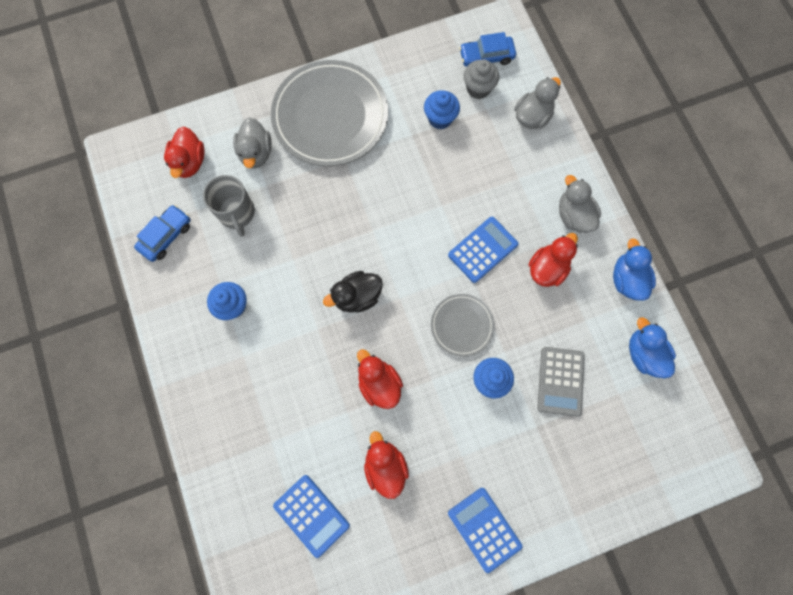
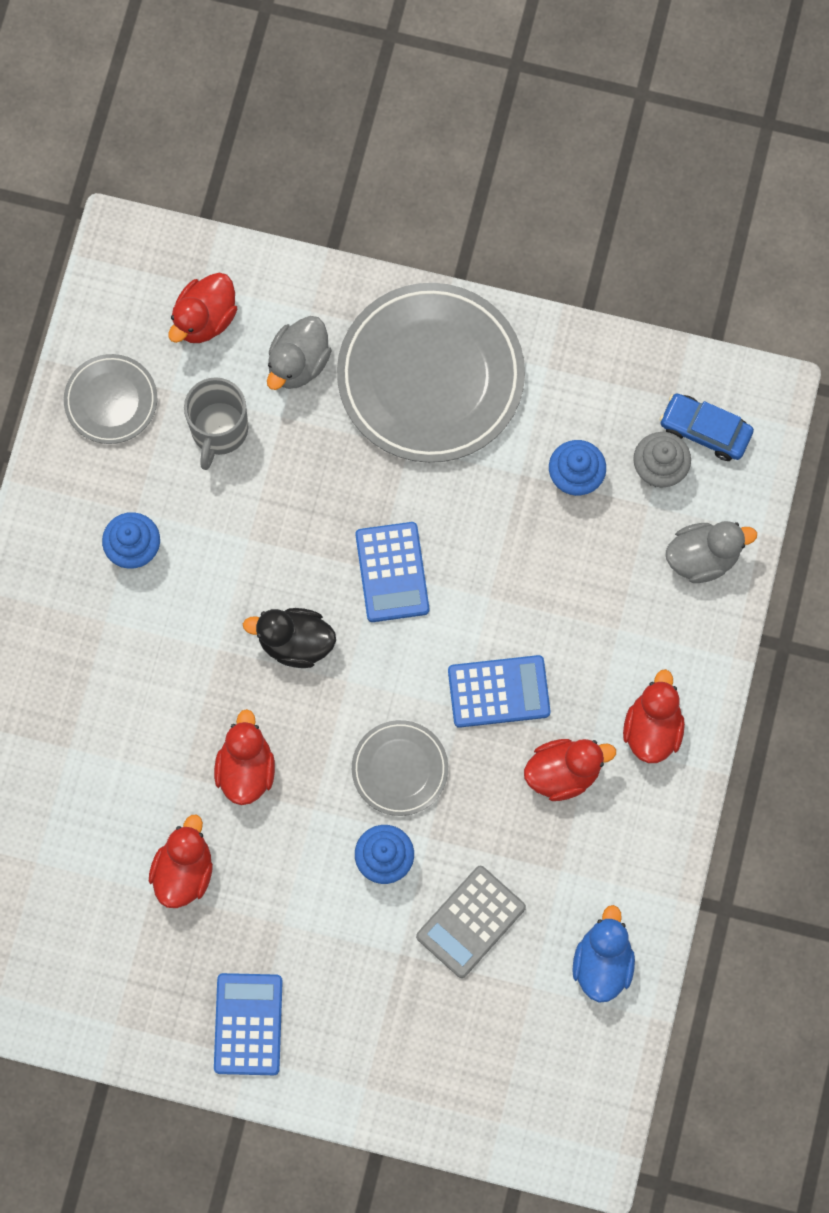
camera: 35 degrees right, 0 degrees up
blue car [134,205,191,262] -> grey plate [64,354,157,444]
blue calculator [273,475,350,558] -> blue calculator moved to [355,522,429,622]
grey duck [559,175,601,233] -> red duck [623,669,685,763]
blue duck [613,238,656,301] -> none

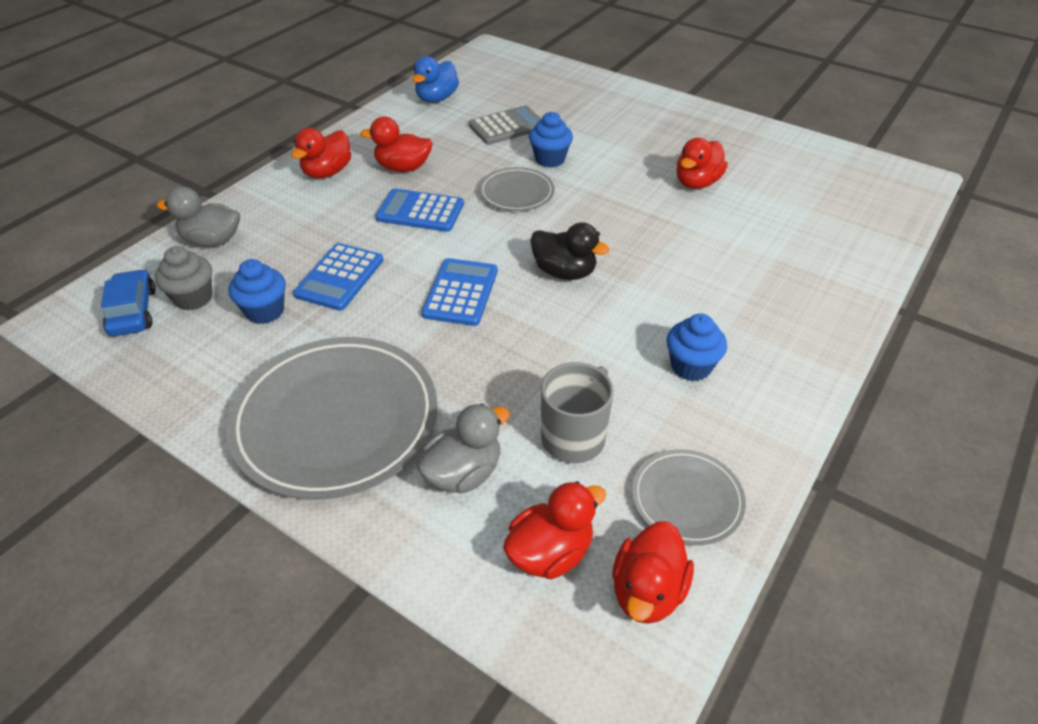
camera: 160 degrees left, 30 degrees down
red duck [214,709,275,805] -> red duck moved to [612,521,694,624]
blue calculator [214,973,283,1075] -> blue calculator moved to [293,243,383,311]
blue car [660,393,754,461] -> blue car turned 150 degrees counterclockwise [101,269,156,336]

